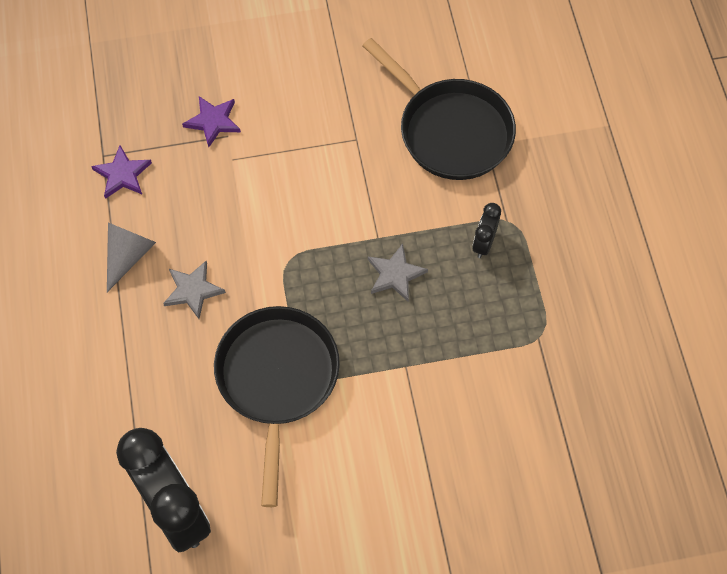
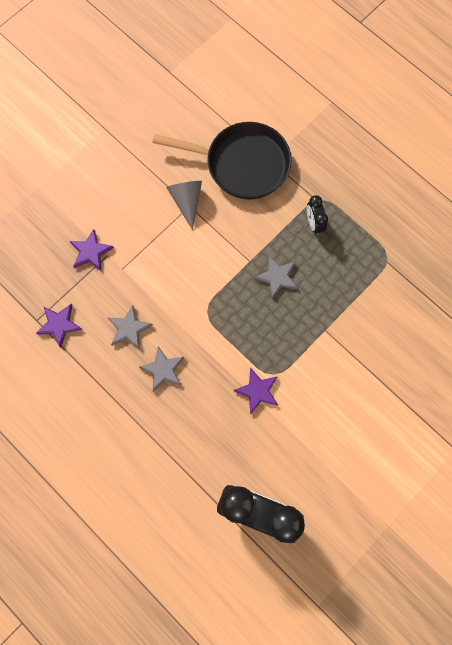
camera: 35 degrees left, 10 degrees up
grey cone [107,223,156,292] -> grey cone moved to [166,181,202,230]
black pan [214,306,340,507] -> purple star [233,367,278,414]
none -> grey star [107,305,153,349]

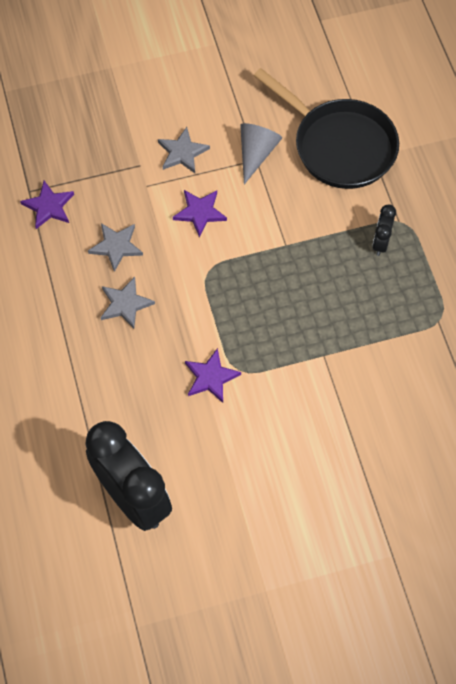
camera: 30 degrees right, 10 degrees down
purple star [70,229,114,271] -> purple star moved to [173,190,227,238]
grey star [254,256,298,299] -> grey star moved to [158,127,210,173]

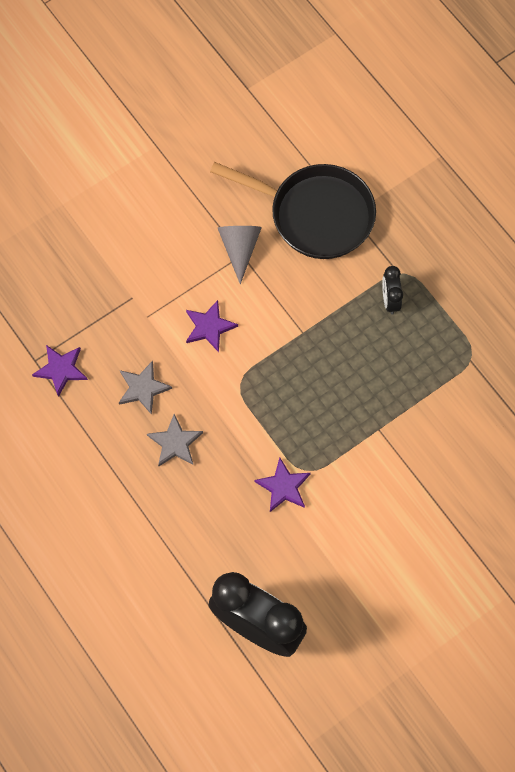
camera: 20 degrees left, 5 degrees up
grey star [158,127,210,173] -> none

